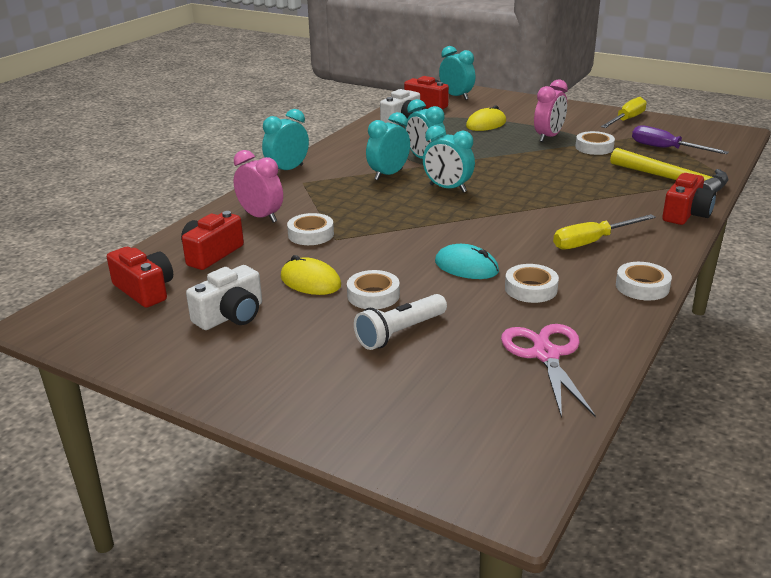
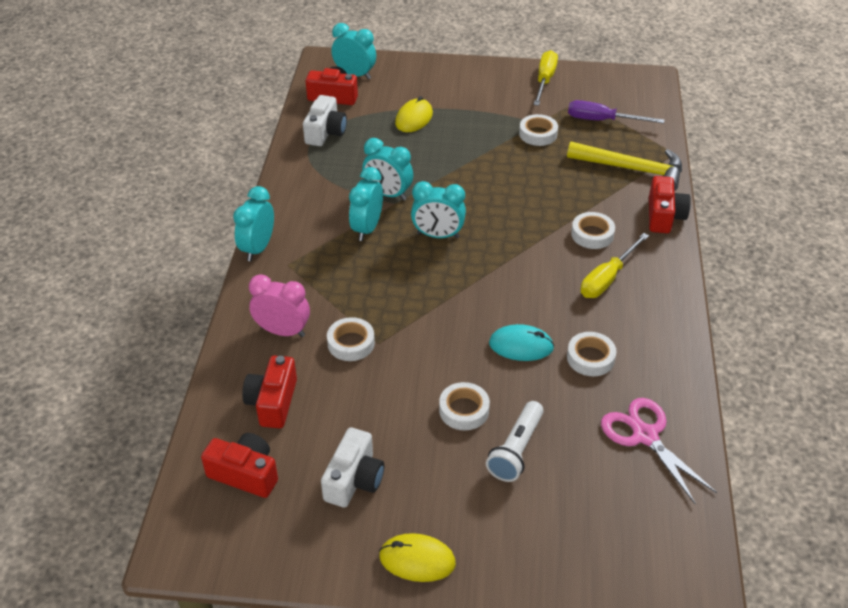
camera: 25 degrees left, 15 degrees up
yellow mouse [281,255,341,295] -> yellow mouse moved to [379,533,456,582]
pink clock [534,79,568,142] -> none
white tape [616,262,672,300] -> white tape moved to [571,212,615,249]

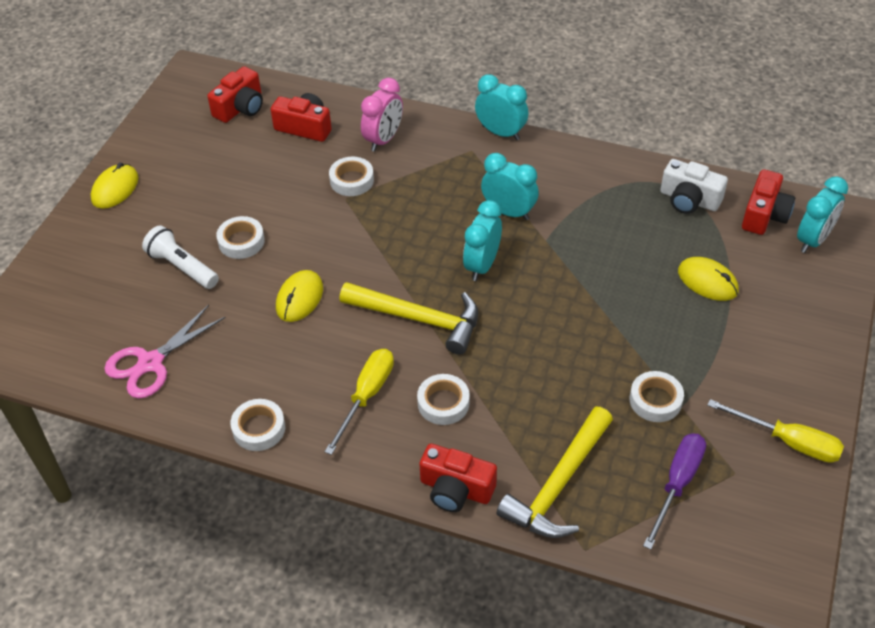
camera: 105 degrees right, 5 degrees up
white camera [321,427,384,507] -> none
turquoise clock [362,138,413,201] -> none
turquoise mouse [489,324,554,361] -> yellow mouse [276,270,323,322]
white tape [567,332,616,376] -> white tape moved to [231,399,285,451]
yellow screwdriver [581,233,649,298] -> yellow screwdriver turned 60 degrees clockwise [325,349,394,455]
pink scissors [601,398,717,505] -> pink scissors turned 150 degrees clockwise [104,305,226,399]
none -> yellow hammer [339,282,478,355]

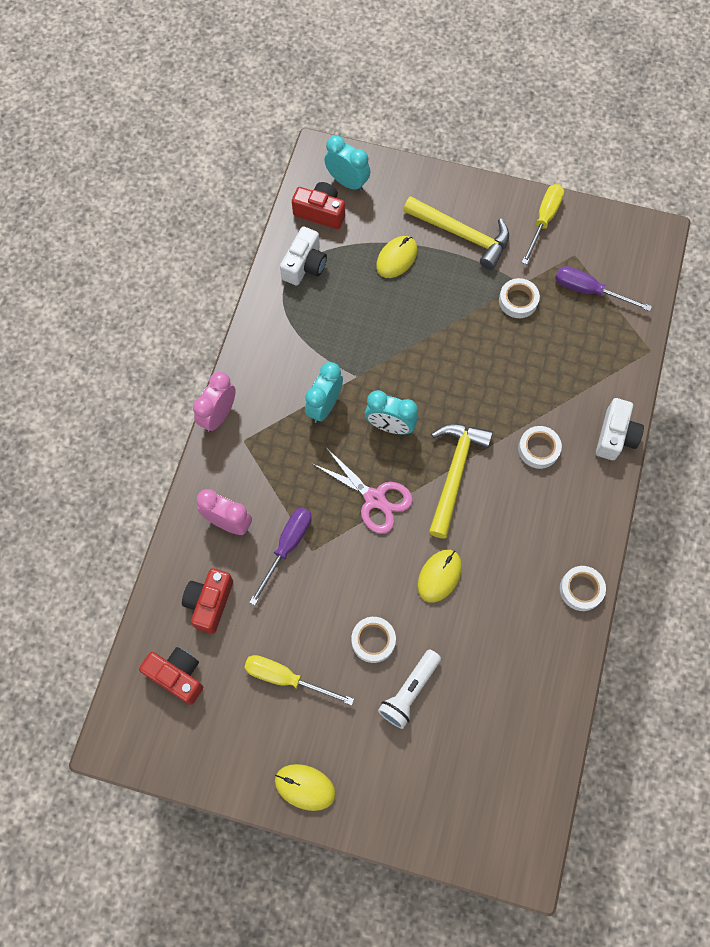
camera: 95 degrees left, 20 degrees up
pink scissors [104,305,226,399] -> pink scissors moved to [313,449,413,534]
yellow mouse [276,270,323,322] -> yellow mouse turned 75 degrees counterclockwise [417,550,462,602]
yellow screwdriver [325,349,394,455] -> yellow screwdriver moved to [244,655,354,705]
white tape [329,157,374,196] -> purple screwdriver [249,507,312,606]
red camera [419,444,497,512] -> white camera [596,398,644,460]
turquoise clock [475,74,528,140] -> pink clock [193,372,236,432]
yellow hammer [497,407,613,538] -> yellow hammer moved to [403,196,509,270]

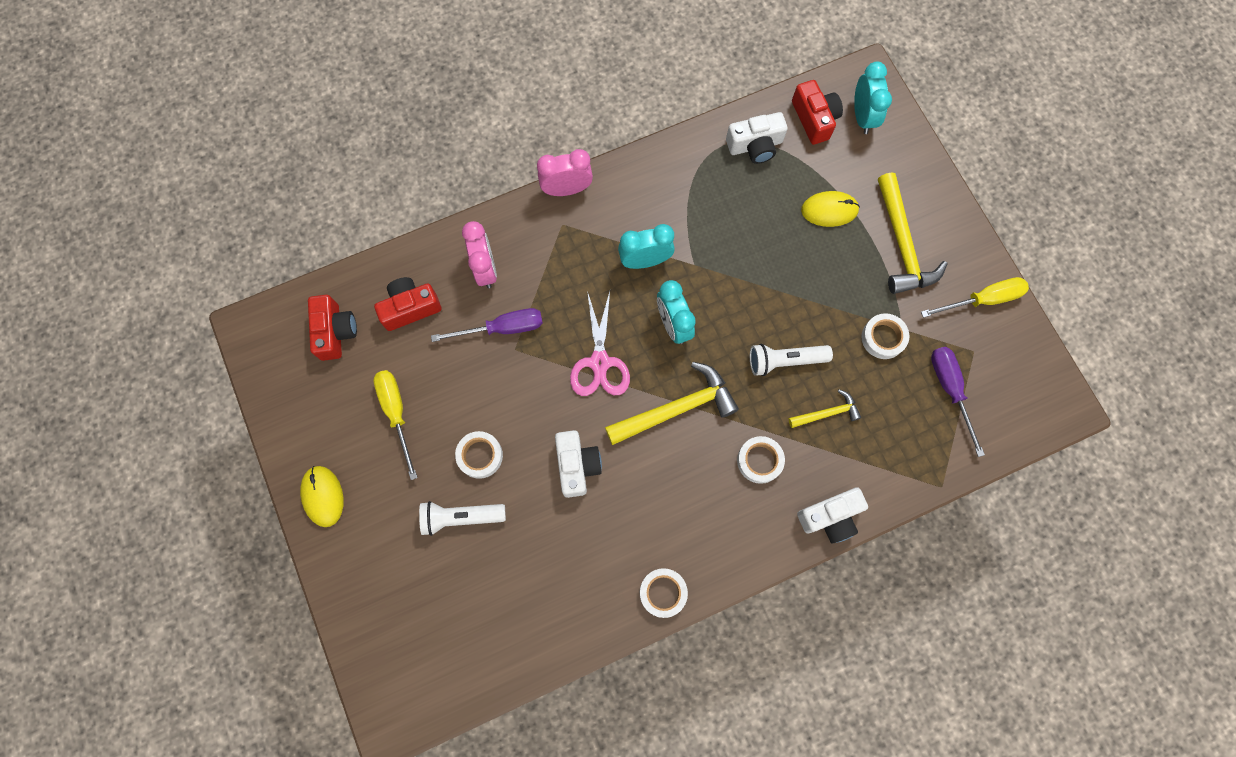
camera: 50 degrees right, 5 degrees up
yellow mouse [417,550,462,602] -> white camera [555,430,602,498]
none -> white flashlight [750,344,833,376]
none -> yellow hammer [788,389,861,428]

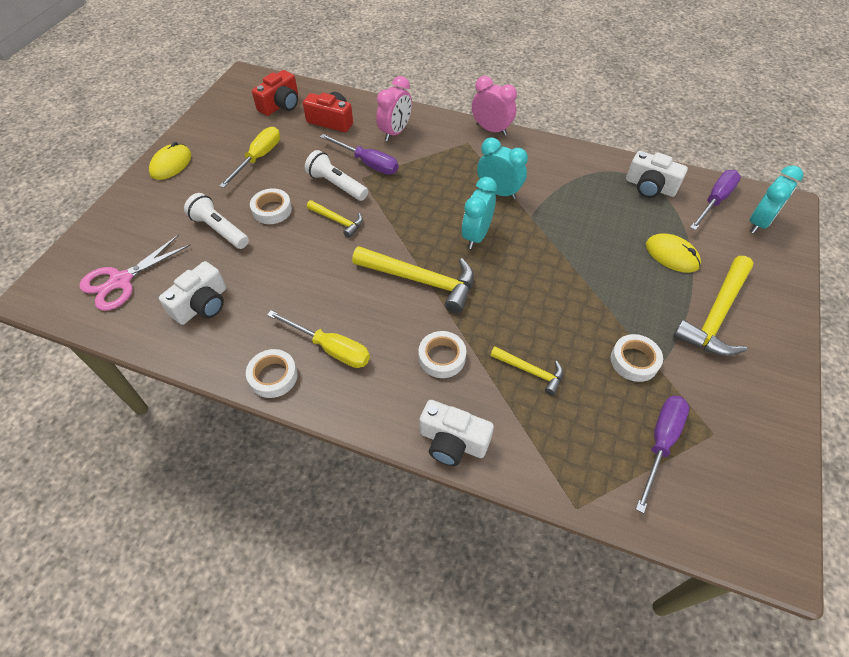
camera: 45 degrees right, 20 degrees down
white camera [555,430,602,498] -> white camera moved to [159,261,226,325]
pink scissors [570,291,630,396] -> pink scissors moved to [80,234,190,311]
white flashlight [750,344,833,376] -> white flashlight moved to [305,150,368,201]
red camera [792,80,843,145] -> purple screwdriver [690,170,741,230]
yellow screwdriver [921,277,1029,318] -> yellow screwdriver moved to [267,310,370,368]
none -> yellow hammer [307,200,363,238]

